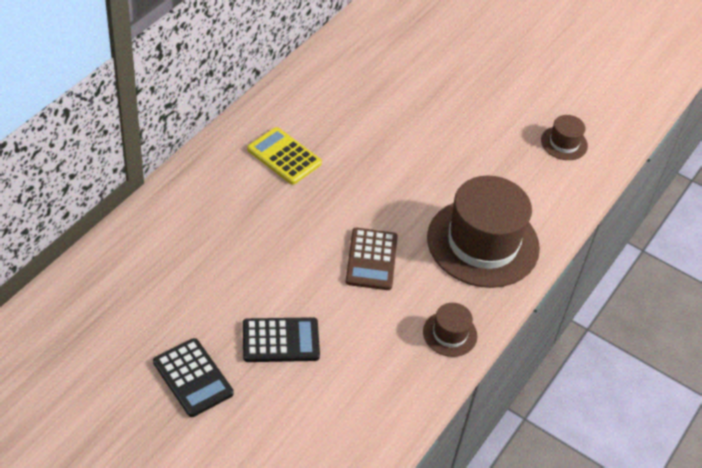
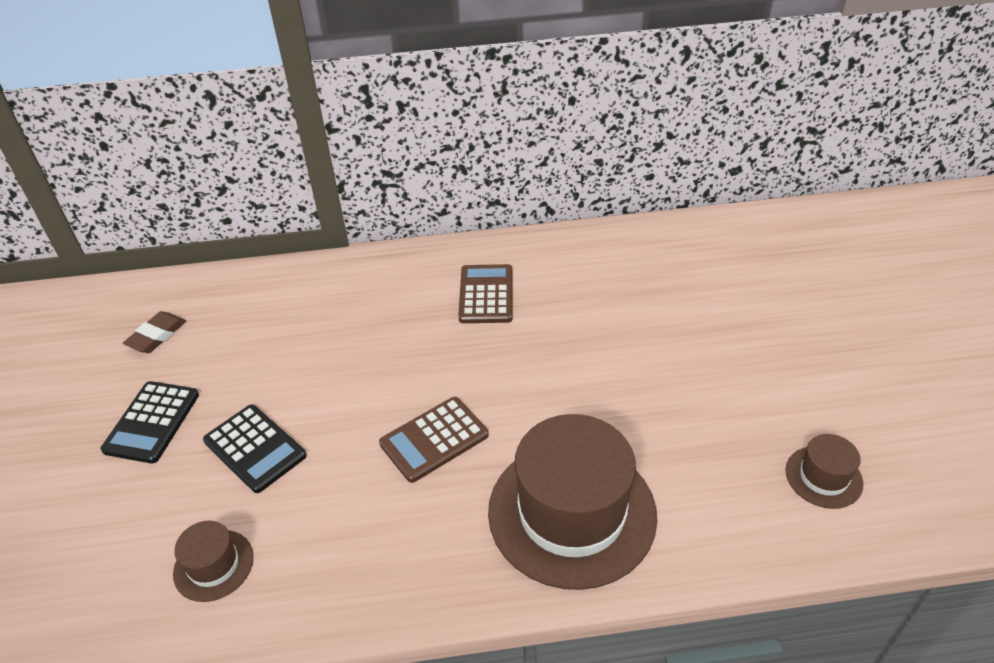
camera: 55 degrees right, 5 degrees down
yellow calculator [247,127,322,185] -> brown calculator [458,264,513,323]
brown hat [423,303,477,357] -> brown hat moved to [173,521,254,602]
none -> brown eraser [123,311,186,353]

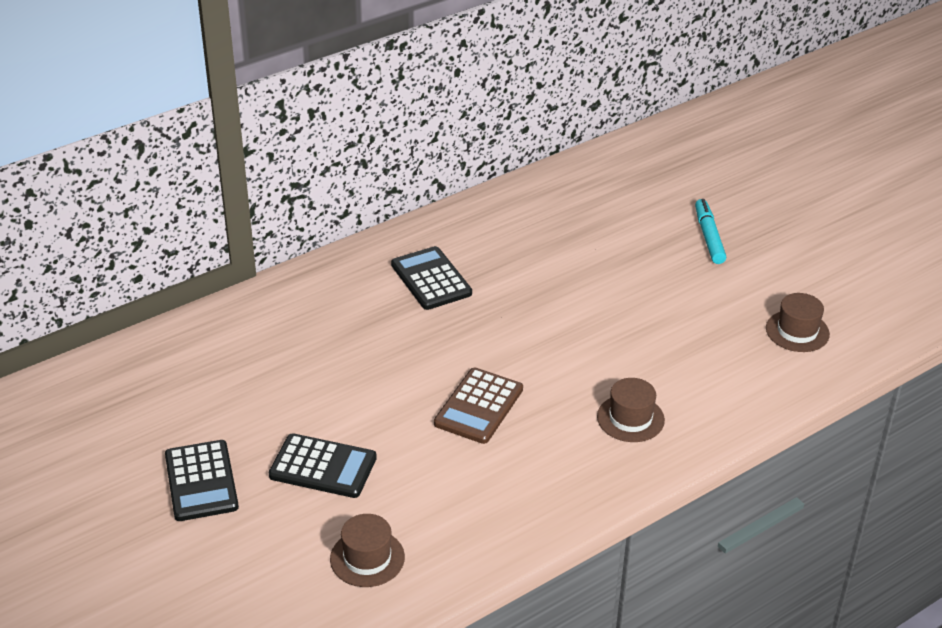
camera: 30 degrees left, 5 degrees down
brown eraser [123,311,186,353] -> none
brown calculator [458,264,513,323] -> black calculator [391,246,472,310]
brown hat [488,414,657,590] -> brown hat [597,378,665,442], size x0.45
none -> turquoise marker [695,199,726,264]

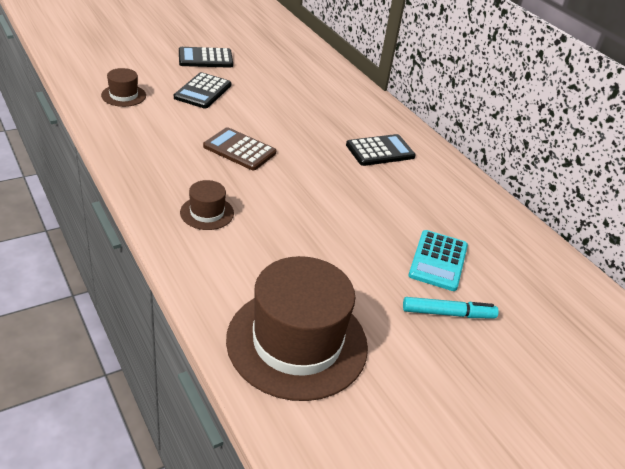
camera: 90 degrees right, 0 degrees up
brown hat [766,293,830,352] -> brown hat [226,256,368,401], size x2.21
none -> turquoise calculator [408,230,468,291]

